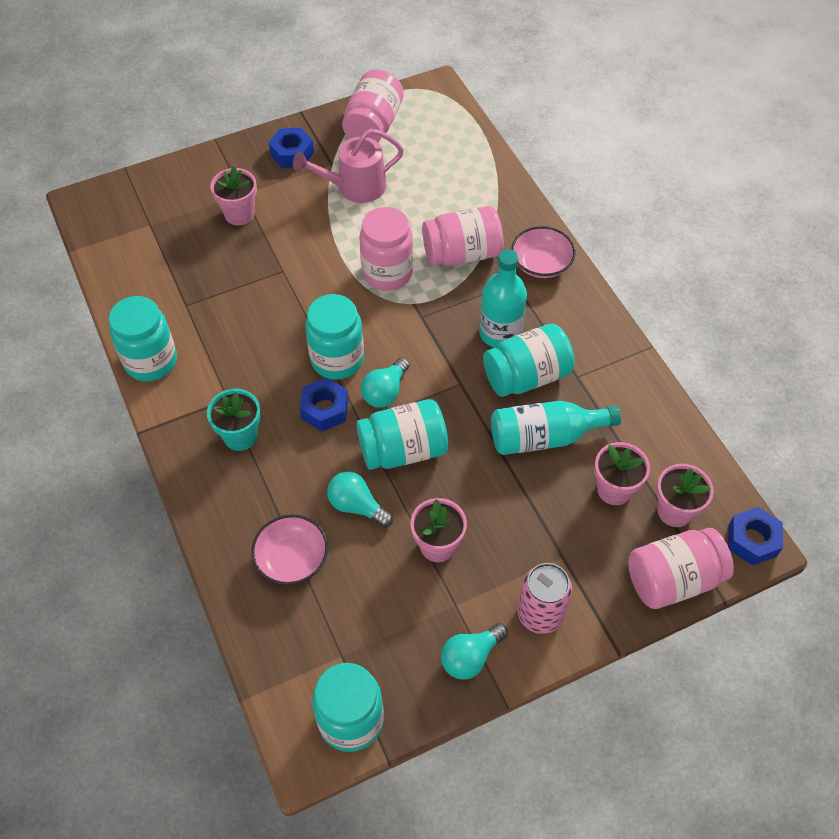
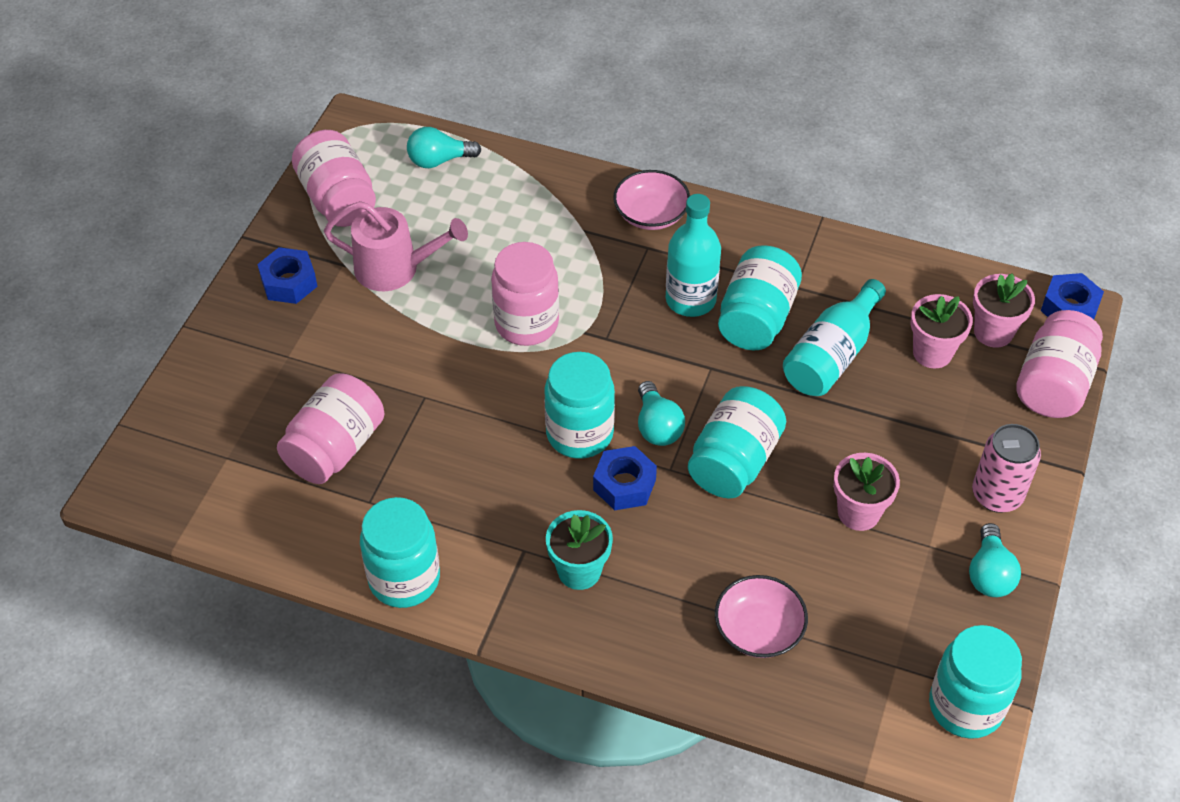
camera: 45 degrees left, 5 degrees down
pink flower pot [210,166,257,226] -> none
pink watering can [293,129,404,203] -> pink watering can turned 105 degrees counterclockwise [324,201,468,291]
turquoise light bulb [327,472,393,528] -> turquoise light bulb moved to [407,127,481,168]
pink jar [422,206,503,266] -> pink jar moved to [277,373,385,484]

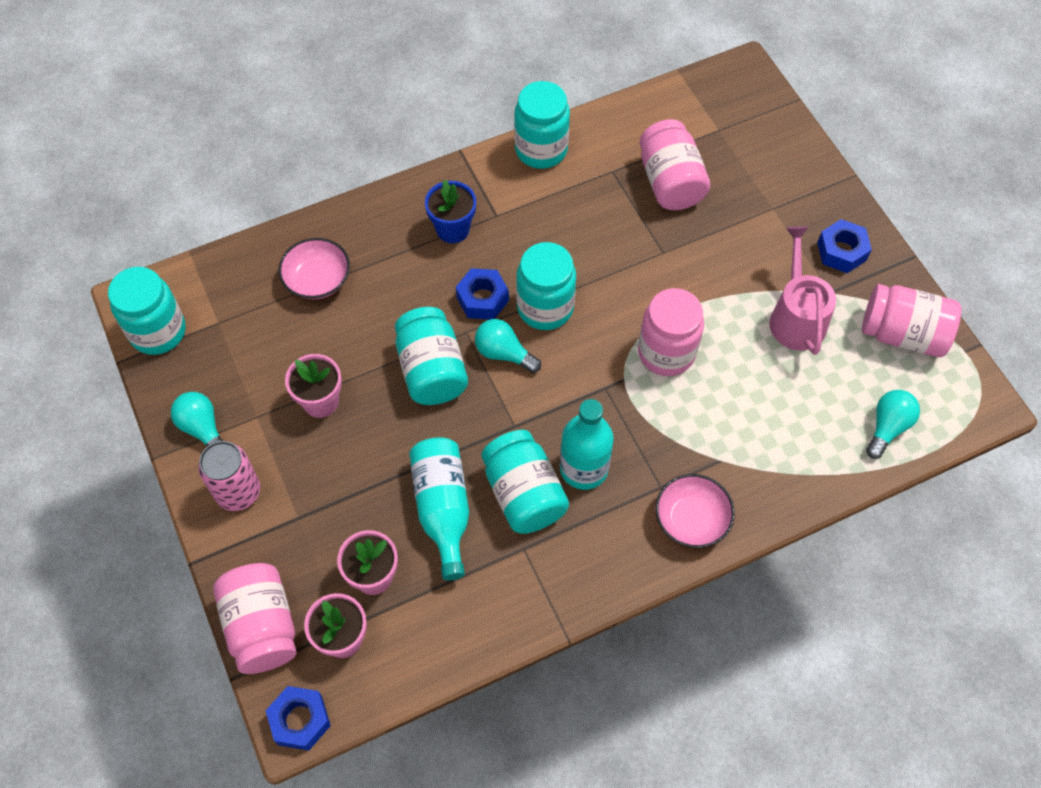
camera: 135 degrees right, 10 degrees up
pink watering can [324,201,468,291] -> pink watering can turned 120 degrees clockwise [769,226,836,355]
turquoise flower pot [546,510,613,590] -> blue flower pot [425,180,476,243]

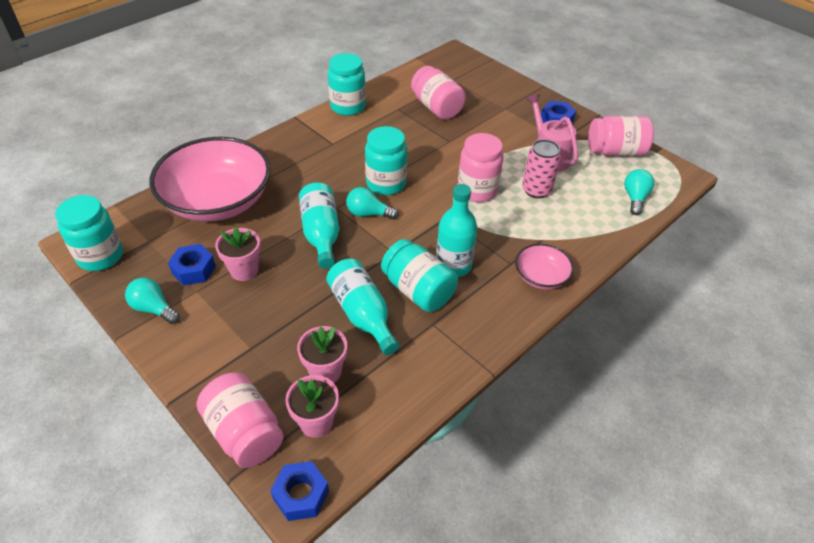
camera: 20 degrees left, 15 degrees down
pink can [198,441,260,511] -> pink can moved to [522,139,561,198]
pink bowl [278,238,350,299] -> pink bowl [150,137,271,222], size x2.18
turquoise jar [395,307,468,405] -> turquoise bottle [299,183,339,269]
blue flower pot [425,180,476,243] -> none
blue nut [456,268,509,319] -> blue nut moved to [168,244,216,286]

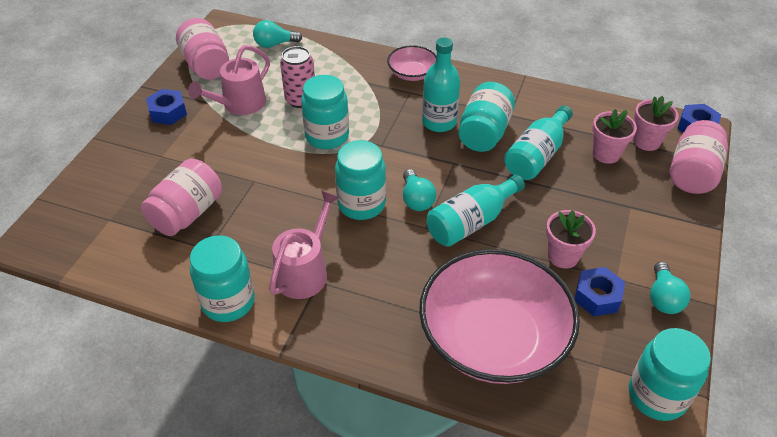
camera: 115 degrees left, 0 degrees up
pink jar [458,133,503,202] -> turquoise jar [301,75,349,149]
none -> pink watering can [269,191,340,299]

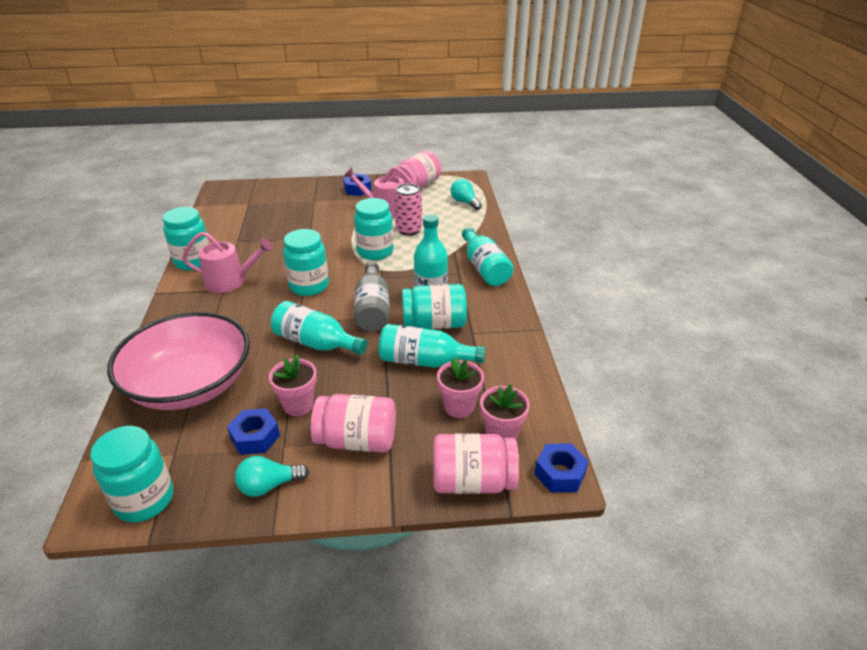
camera: 65 degrees right, 10 degrees down
pink jar [141,159,222,236] -> pink jar moved to [311,394,396,453]
pink bowl [387,45,436,81] -> turquoise bottle [462,227,514,286]
turquoise light bulb [403,169,436,211] -> none
none -> grey bottle [354,262,389,331]

